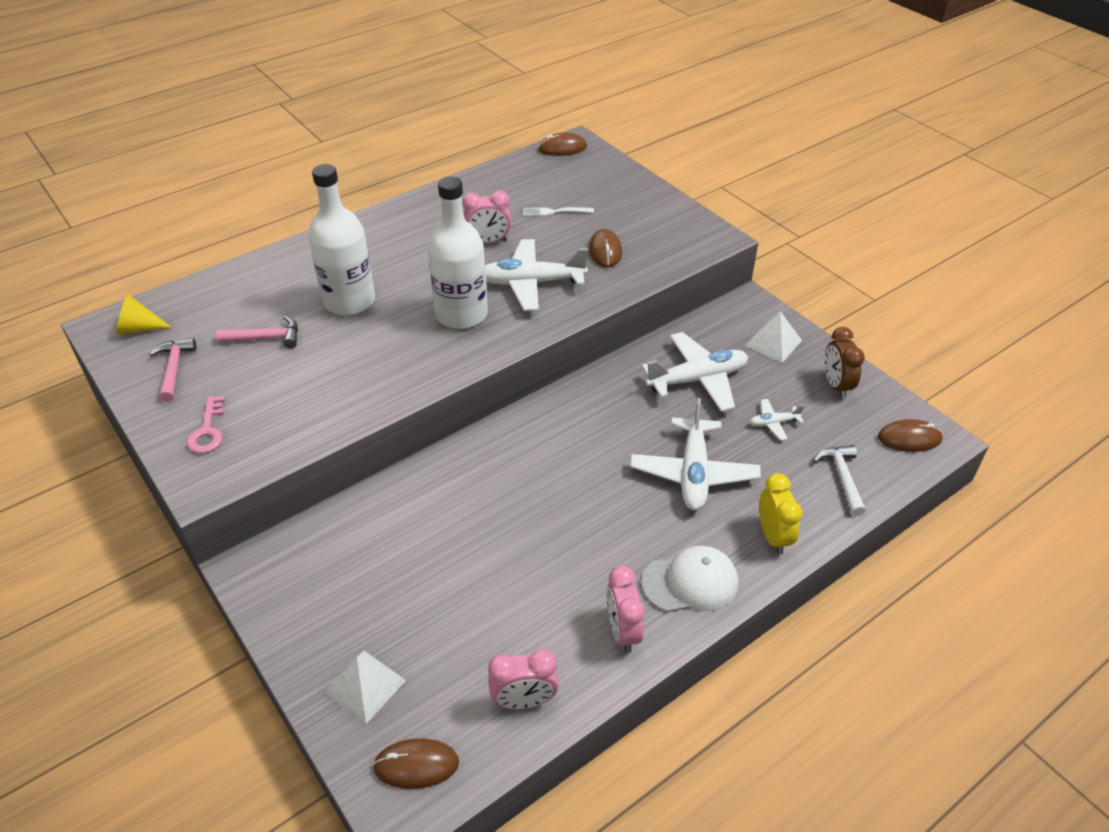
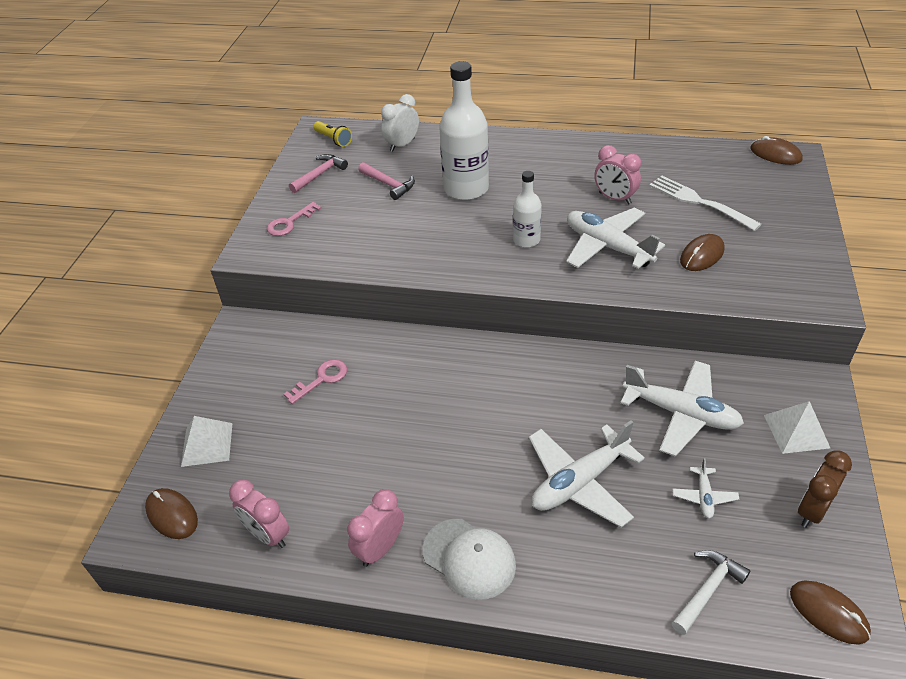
camera: 50 degrees right, 0 degrees up
yellow cone [117,295,172,334] -> yellow flashlight [313,121,352,147]
white bottle [428,176,488,329] -> white bottle [513,171,542,248], size x0.56
white fork [523,207,594,216] -> white fork [649,176,762,231], size x1.64
white plane [750,399,804,440] -> white plane turned 120 degrees counterclockwise [672,458,739,519]
yellow clock [759,473,802,555] -> none
none -> pink key [284,359,347,404]
none -> white clock [381,94,419,152]

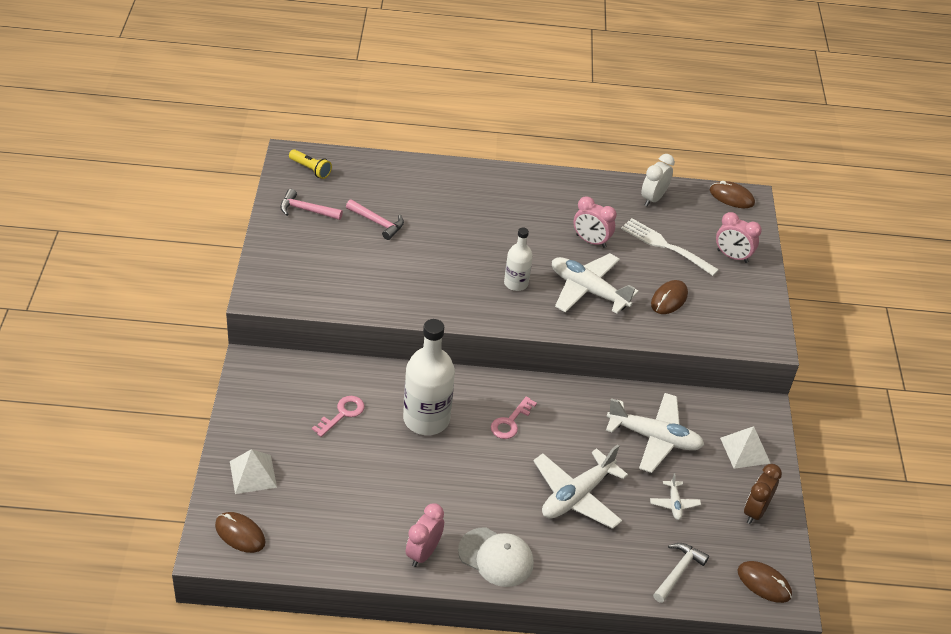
camera: 15 degrees left, 0 degrees up
pink clock [229,480,289,548] -> pink clock moved to [716,212,762,263]
pink key [267,202,322,236] -> pink key moved to [491,396,537,439]
pink hammer [289,154,348,193] -> pink hammer turned 105 degrees counterclockwise [280,189,343,220]
white clock [381,94,419,152] -> white clock moved to [641,154,675,207]
white bottle [439,61,489,200] -> white bottle moved to [403,319,455,435]

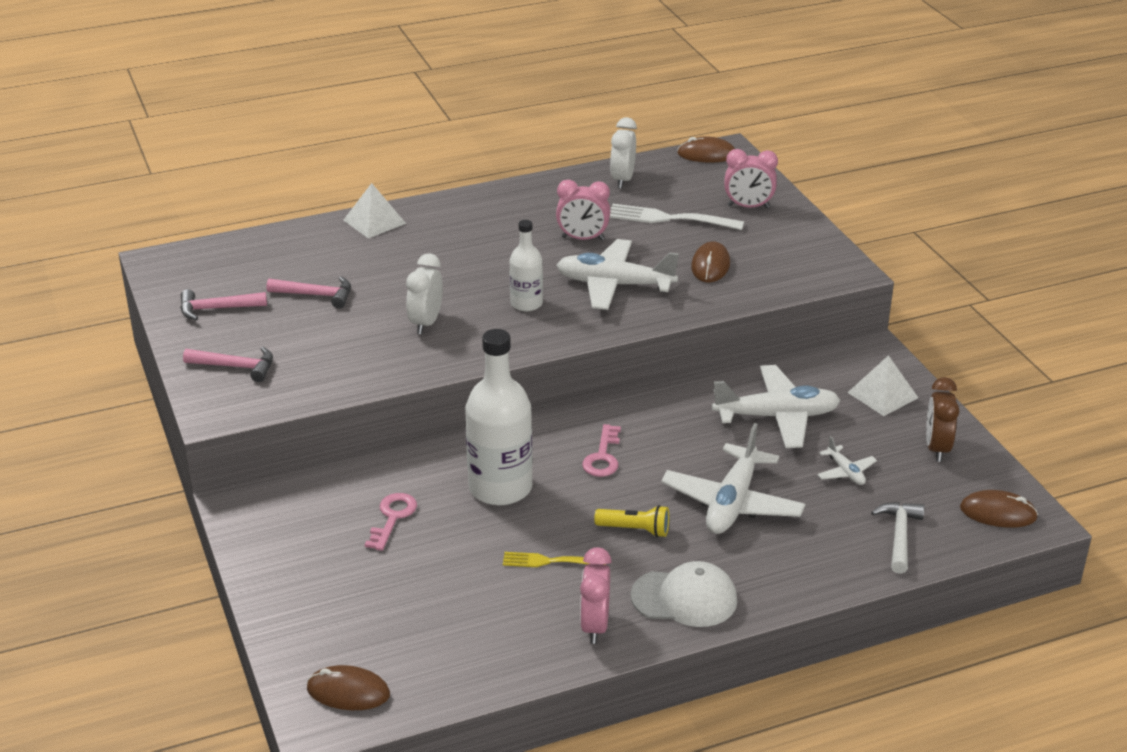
camera: 20 degrees left, 10 degrees down
white pyramid [230,449,277,494] -> white pyramid moved to [343,183,406,238]
yellow flashlight [289,149,332,179] -> yellow flashlight moved to [594,505,669,537]
none -> pink hammer [183,347,273,382]
none -> white clock [406,253,443,334]
none -> yellow fork [503,552,590,567]

